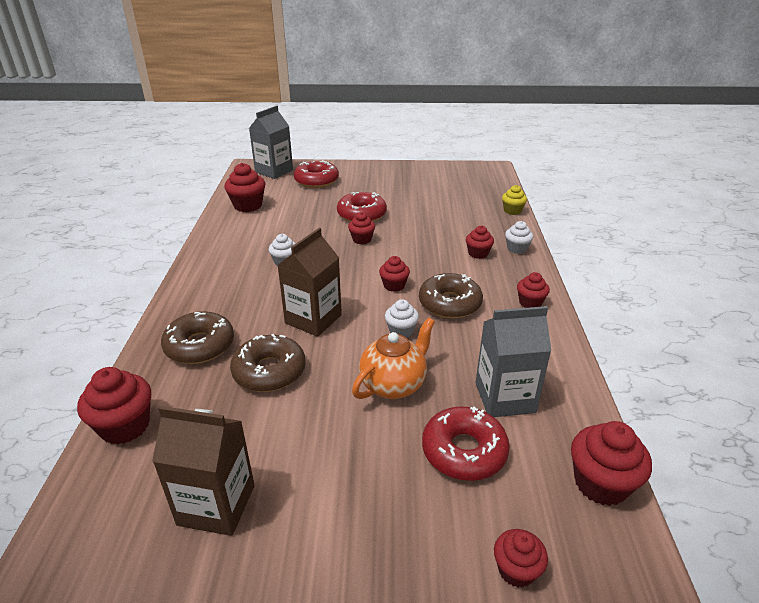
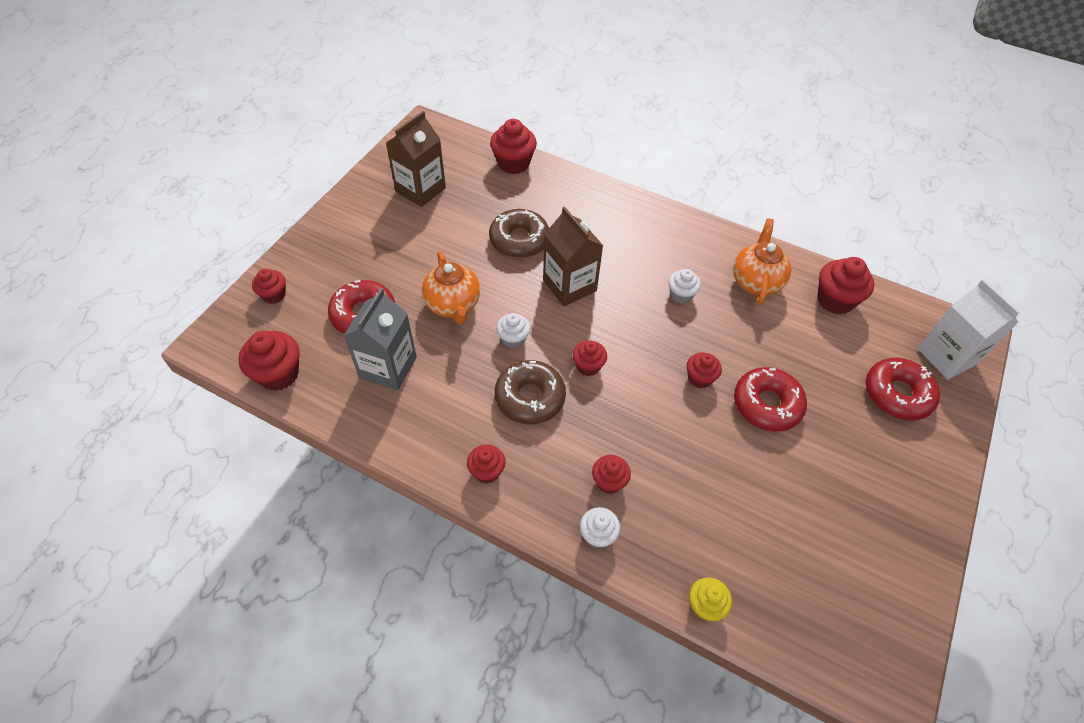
camera: 115 degrees right, 20 degrees up
brown donut [161,311,234,364] -> none
grey carton [249,106,293,179] -> white carton [918,279,1020,379]
none -> orange teapot [733,219,791,305]

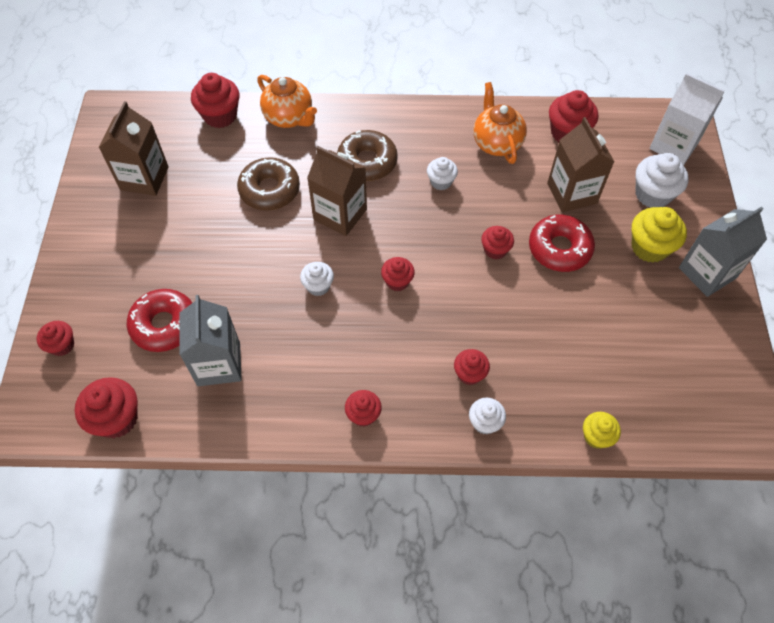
camera: 25 degrees left, 5 degrees up
orange teapot [422,251,480,324] -> orange teapot moved to [257,75,317,128]
brown donut [495,360,566,424] -> brown donut moved to [337,130,398,181]
red donut [866,358,940,420] -> white cupcake [636,153,689,208]
none -> brown carton [547,117,614,212]
none -> yellow cupcake [632,207,687,263]
none -> grey carton [679,207,767,297]

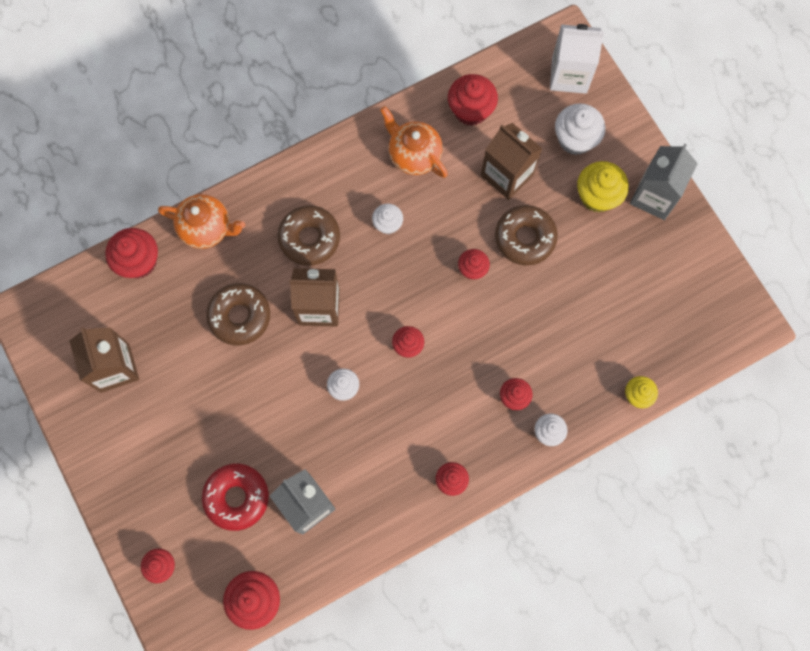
camera: 30 degrees left, 15 degrees up
red donut [529,215,595,272] -> brown donut [495,205,558,266]

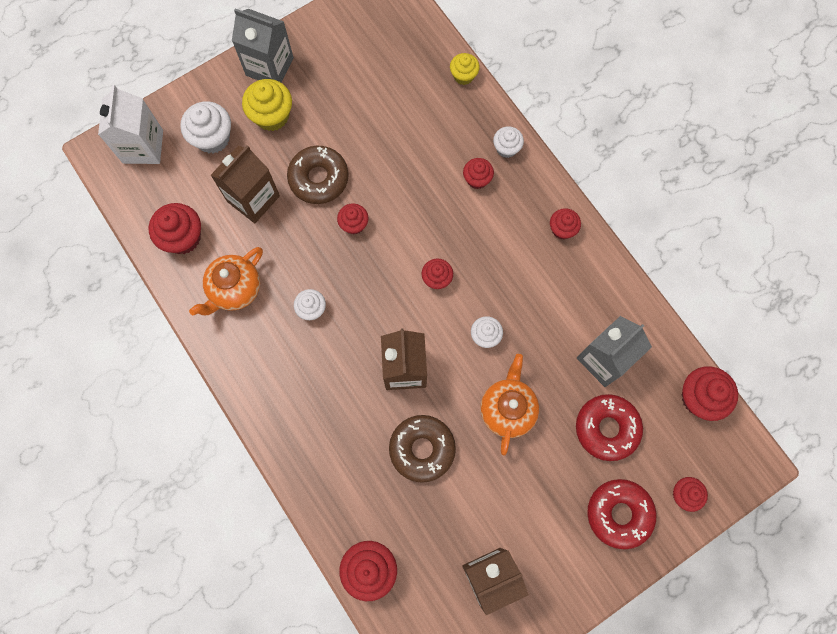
camera: 95 degrees left, 0 degrees up
orange teapot [158,194,245,249] -> orange teapot moved to [480,354,539,456]
brown donut [277,205,340,266] -> none
none -> red donut [587,479,656,549]

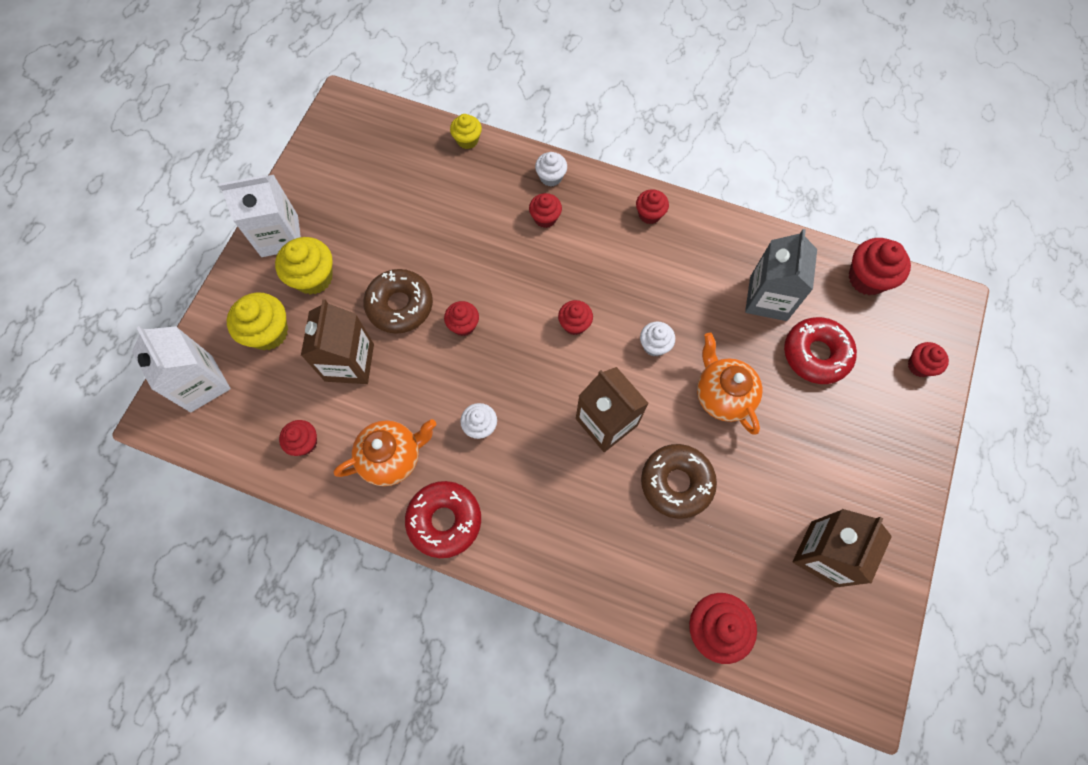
camera: 35 degrees left, 5 degrees down
red cupcake [149,203,201,254] -> red cupcake [279,420,317,456], size x0.61
white cupcake [180,101,231,153] -> yellow cupcake [227,292,288,350]
orange teapot [189,247,263,315] -> orange teapot turned 120 degrees counterclockwise [334,419,436,486]
grey carton [232,8,294,83] -> white carton [218,175,301,257]
red donut [587,479,656,549] -> red donut moved to [405,481,481,558]

